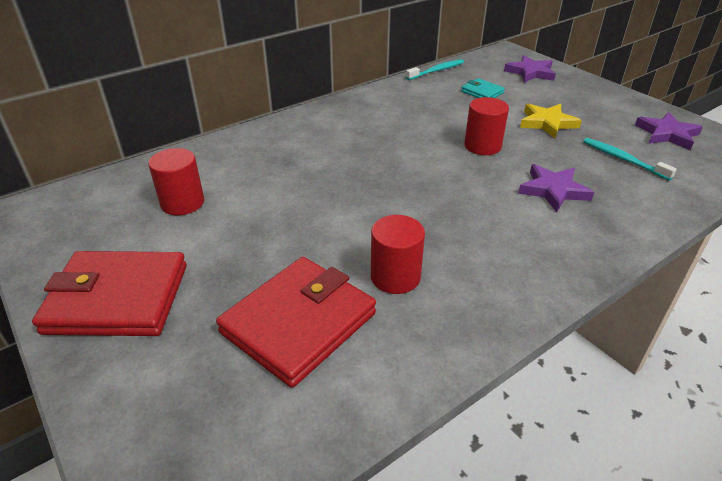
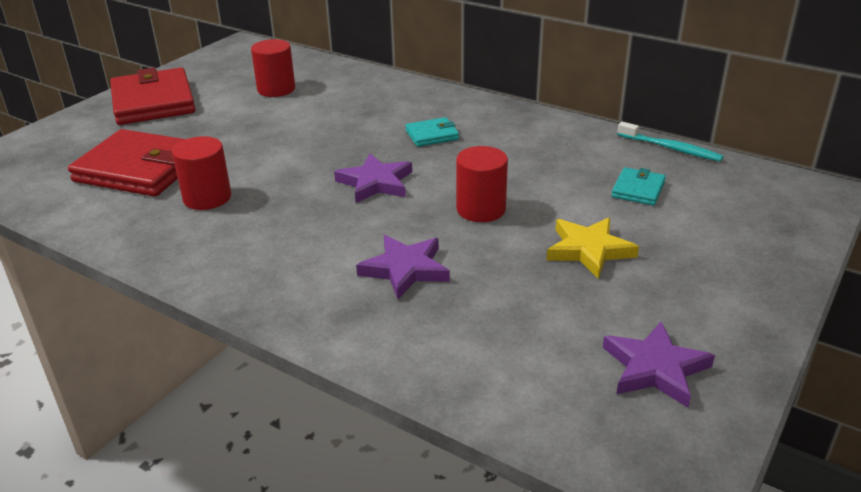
camera: 70 degrees right, 5 degrees down
purple star [504,55,556,83] -> purple star moved to [334,154,412,203]
turquoise toothbrush [583,138,677,181] -> none
none -> turquoise wallet [405,117,459,147]

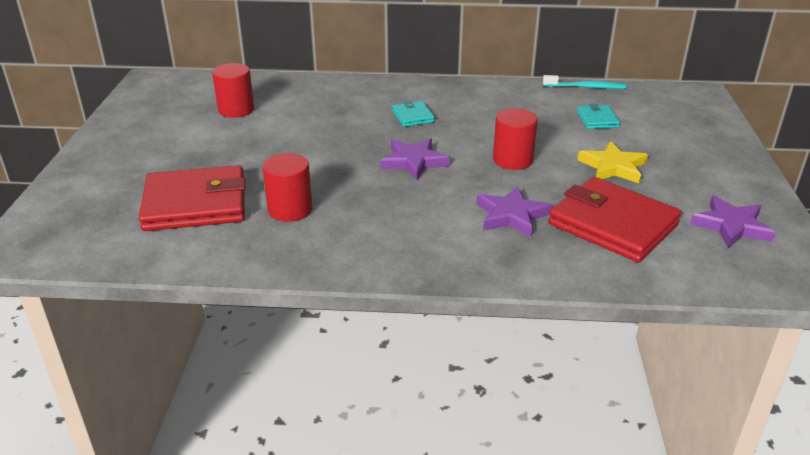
camera: 30 degrees left, 0 degrees up
red wallet [110,68,196,125] -> red wallet moved to [548,177,682,262]
turquoise wallet [405,117,459,147] -> turquoise wallet turned 60 degrees counterclockwise [392,101,435,127]

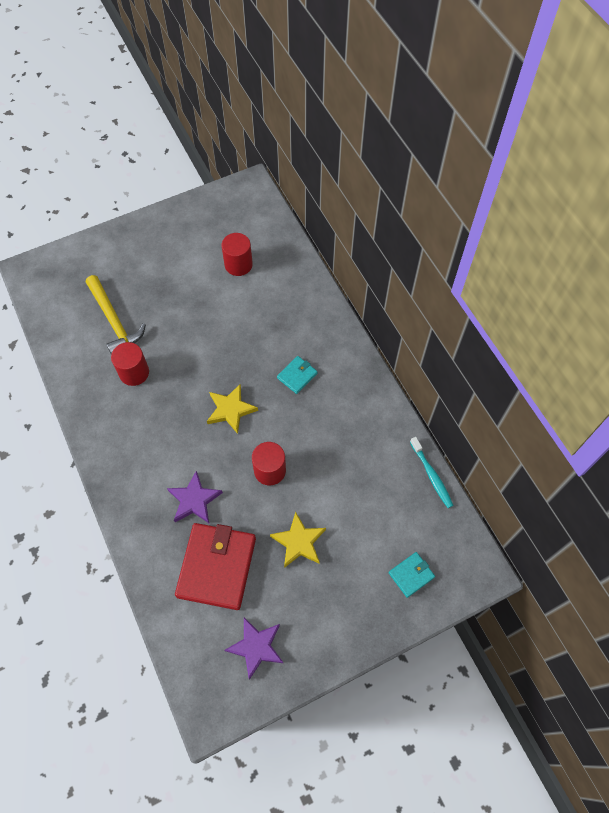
camera: 60 degrees right, 30 degrees up
red wallet [139,165,246,231] -> yellow hammer [86,275,146,354]
purple star [381,138,449,181] -> yellow star [207,384,258,434]
turquoise wallet [577,104,620,129] -> turquoise wallet moved to [389,552,435,598]

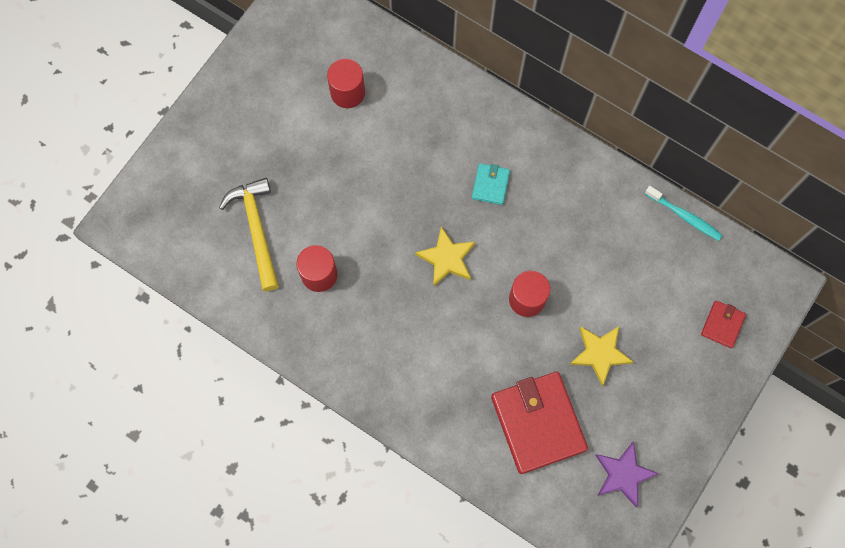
camera: 30 degrees left, 10 degrees up
yellow hammer [86,275,146,354] -> yellow hammer turned 135 degrees counterclockwise [219,178,279,291]
purple star [167,471,223,523] -> none
turquoise wallet [389,552,435,598] -> red wallet [701,301,746,348]

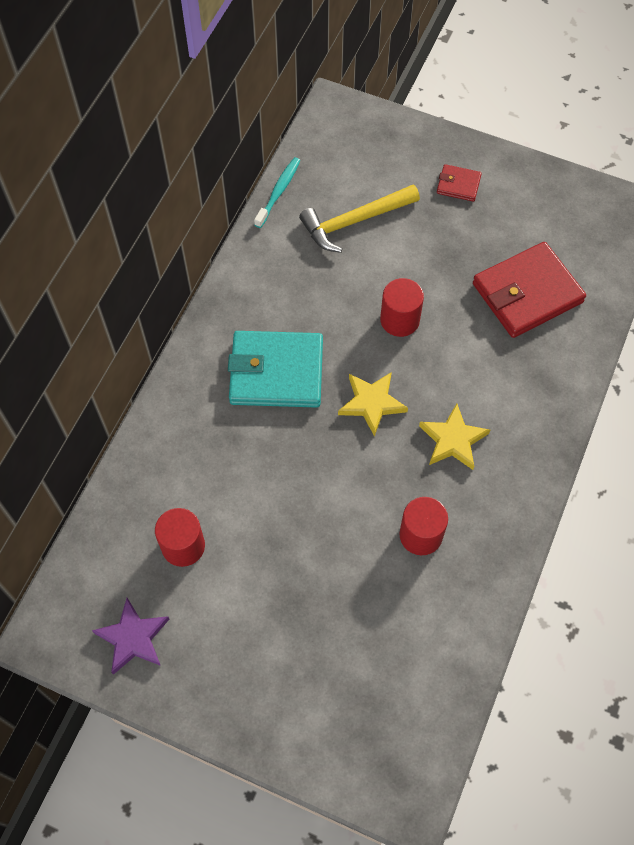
camera: 100 degrees left, 10 degrees down
yellow hammer [219,178,279,291] -> yellow hammer moved to [299,185,420,253]
turquoise wallet [472,163,510,205] -> turquoise wallet [228,331,323,408], size x2.12
yellow star [569,326,633,386] -> yellow star moved to [419,404,490,470]
purple star [595,441,659,508] -> purple star moved to [92,598,169,675]
red wallet [701,301,746,348] -> red wallet moved to [437,164,482,202]

